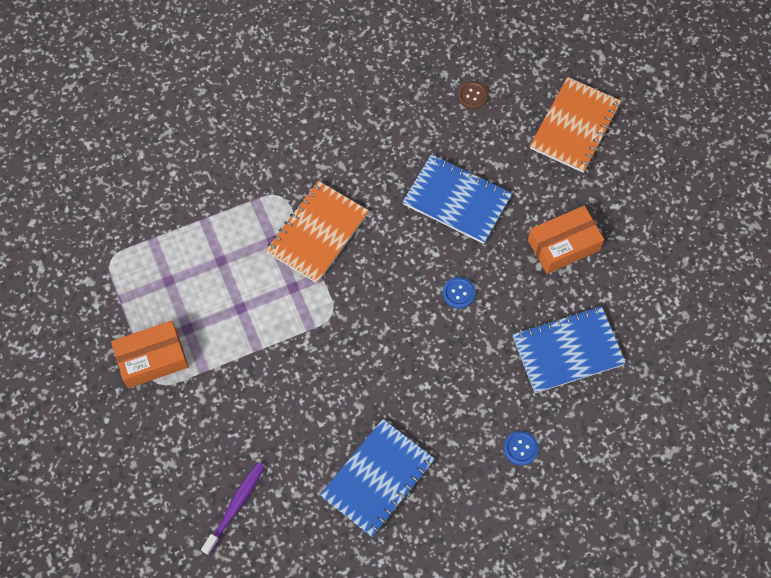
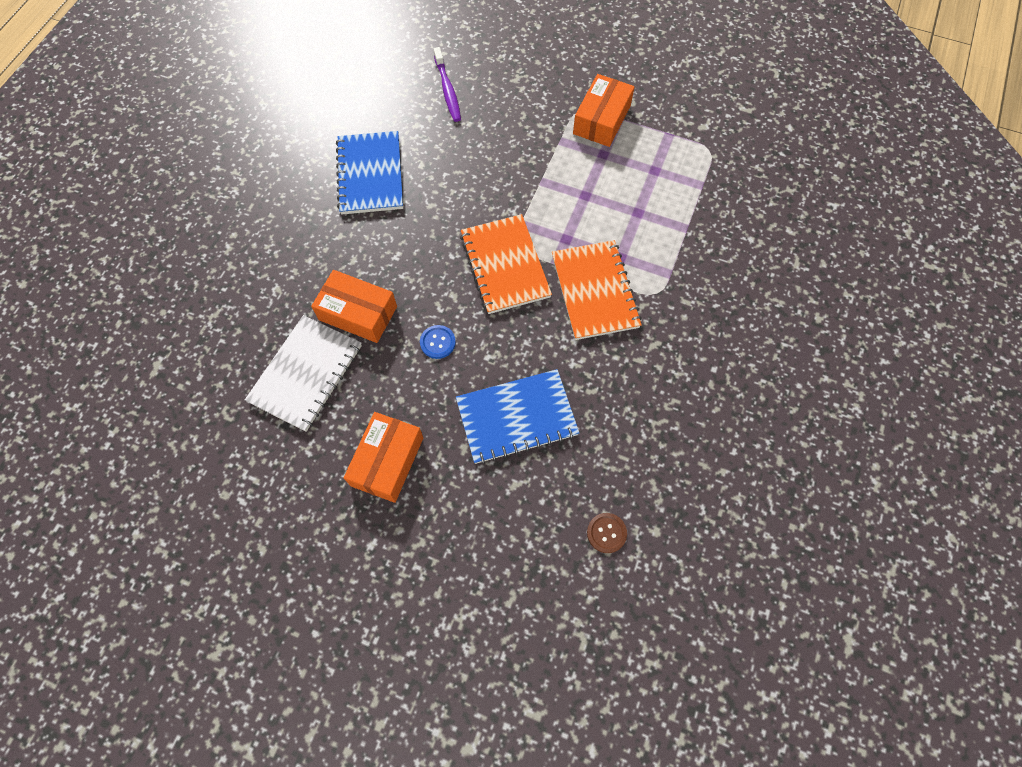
camera: 135 degrees right, 0 degrees up
blue button [504,431,538,465] -> none
blue notebook [512,306,626,393] -> white notebook [245,315,362,432]
orange notebook [530,77,621,173] -> orange notebook moved to [460,214,552,314]
none -> orange box [311,270,397,343]

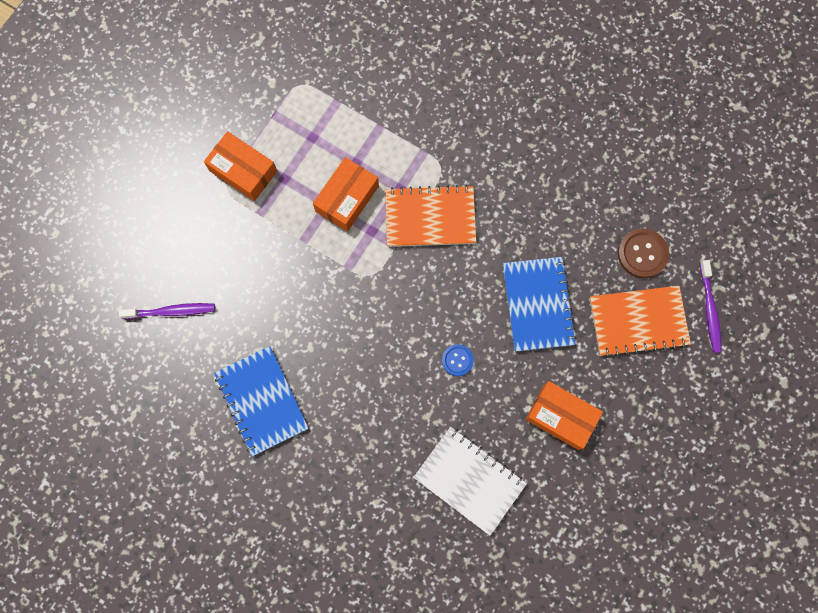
camera: 80 degrees left, 10 degrees up
orange box [311,270,397,343] -> orange box moved to [313,157,379,232]
blue notebook [336,131,403,214] -> blue notebook turned 60 degrees clockwise [214,346,309,456]
orange notebook [460,214,552,314] -> orange notebook moved to [590,286,691,358]
brown button [587,513,627,553] -> brown button [618,228,669,278], size x1.62
none -> purple toothbrush [700,260,722,353]

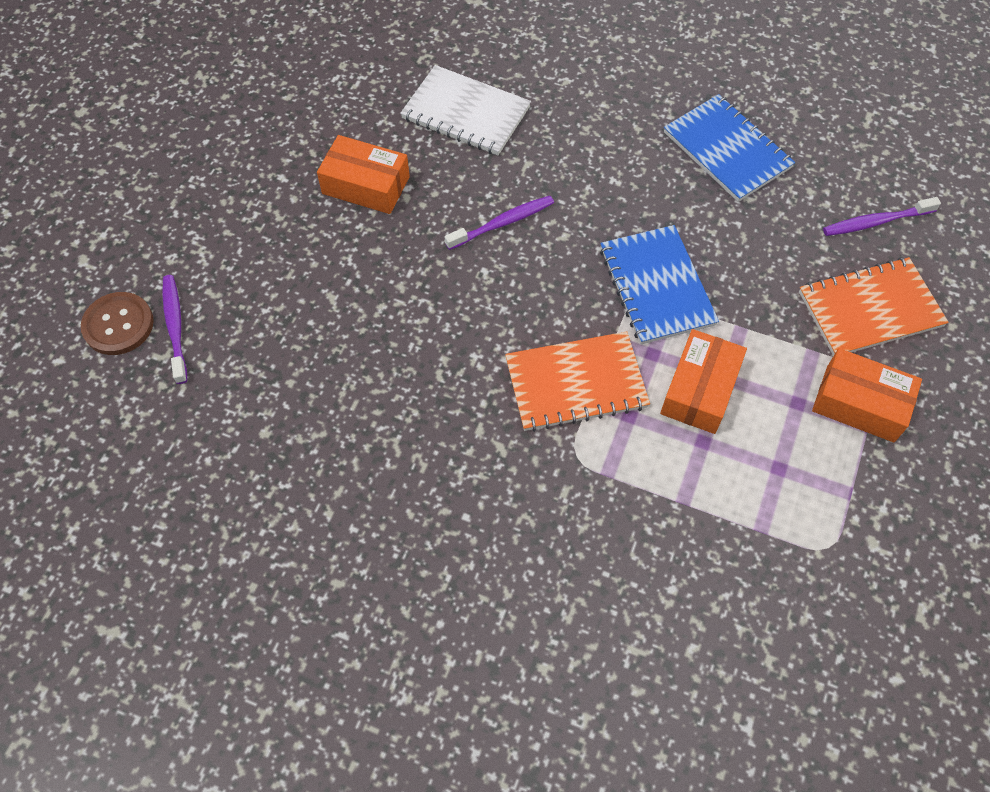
camera: 170 degrees right, 15 degrees down
blue button [442,344,474,376] -> purple toothbrush [445,196,554,250]
blue notebook [503,257,577,352] -> blue notebook moved to [600,225,719,345]
orange notebook [590,286,691,358] -> orange notebook moved to [799,257,949,356]
brown button [618,228,669,278] -> brown button moved to [81,292,154,355]

